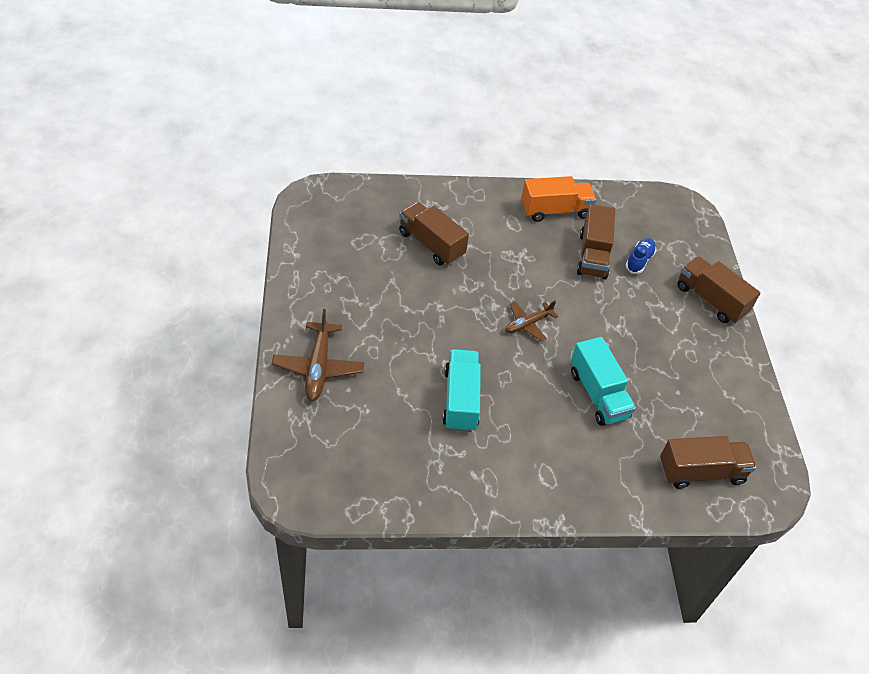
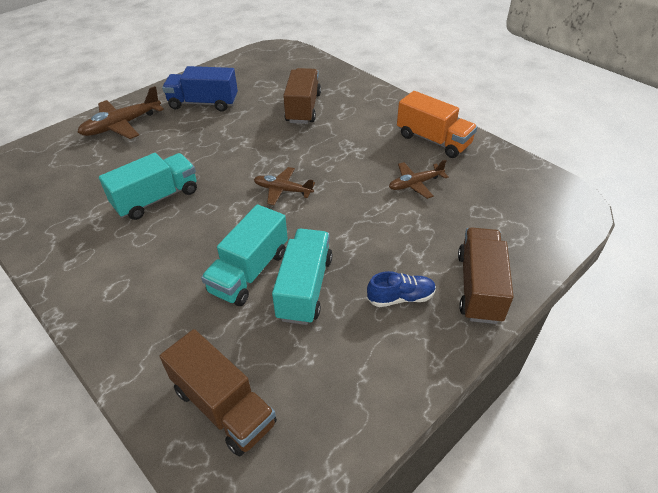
camera: 55 degrees right, 5 degrees down
brown truck [577,204,615,279] -> brown plane [389,160,449,199]
blue shoe [625,238,656,274] -> blue shoe moved to [367,271,436,307]
none -> blue truck [162,66,238,112]
none -> turquoise truck [272,229,332,325]

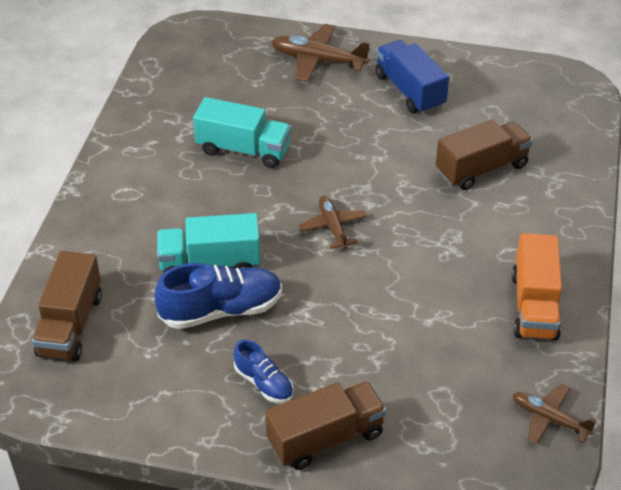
camera: 55 degrees right, 0 degrees up
turquoise truck [272,229,332,325] -> blue shoe [155,263,282,329]
brown plane [389,160,449,199] -> brown plane moved to [513,384,596,444]

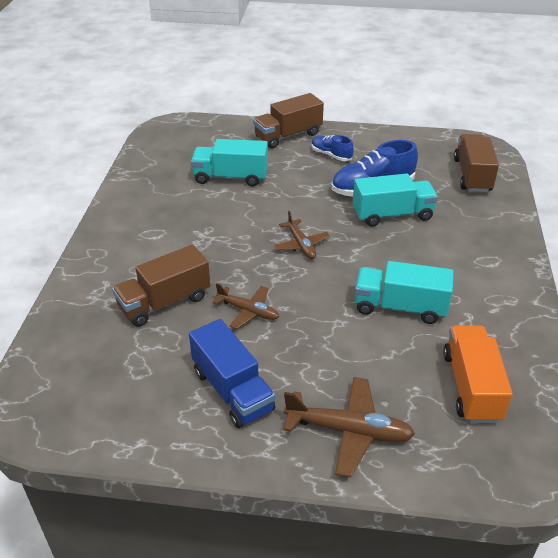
camera: 175 degrees right, 5 degrees down
orange truck [512,233,562,340] -> orange truck moved to [443,325,513,423]
brown plane [513,384,596,444] -> brown plane moved to [212,283,279,329]
none -> turquoise truck [191,139,268,187]

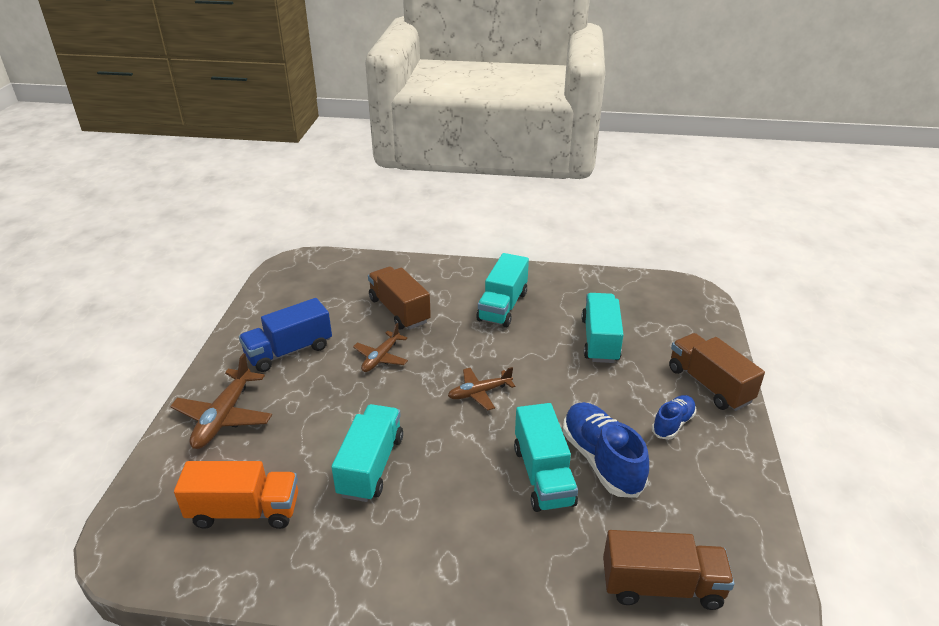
camera: 90 degrees right, 5 degrees down
none -> turquoise truck [476,253,529,327]

